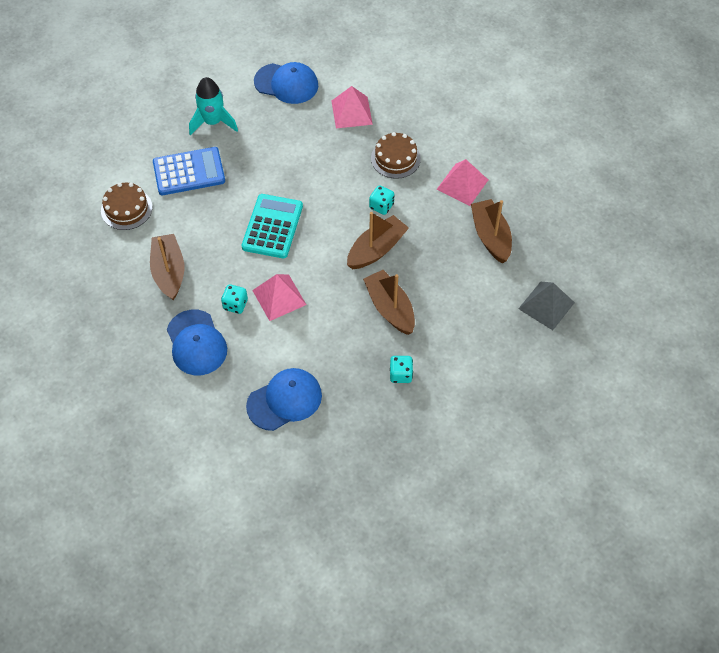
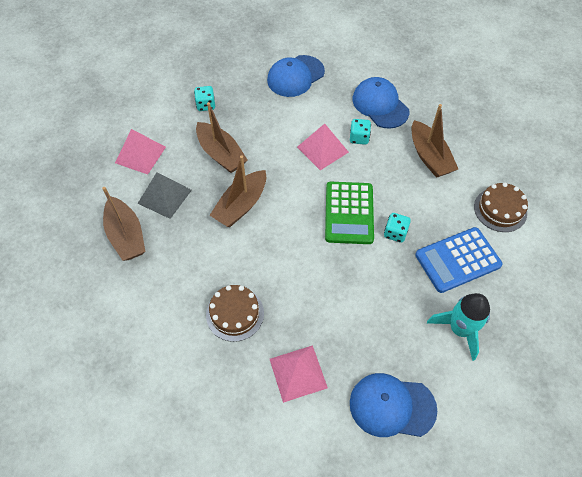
camera: 170 degrees right, 0 degrees up
turquoise calculator [242,194,303,258] -> green calculator [325,182,374,244]
turquoise dice [369,185,395,215] -> turquoise dice moved to [384,213,411,243]
pink pyramid [436,159,488,206] -> pink pyramid moved to [115,129,166,175]
grey pyramid [518,282,575,330] -> grey pyramid moved to [138,172,192,219]

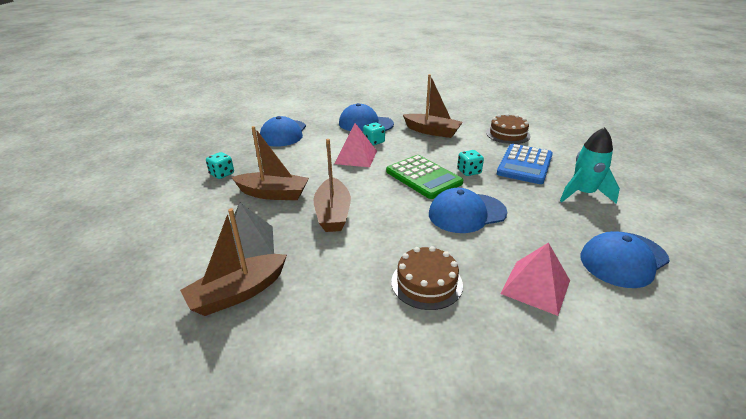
camera: 40 degrees left, 25 degrees down
brown boat [102,187,146,261] -> brown boat turned 120 degrees clockwise [180,208,287,316]
pink pyramid [115,129,166,175] -> none
none -> blue cap [429,188,507,233]

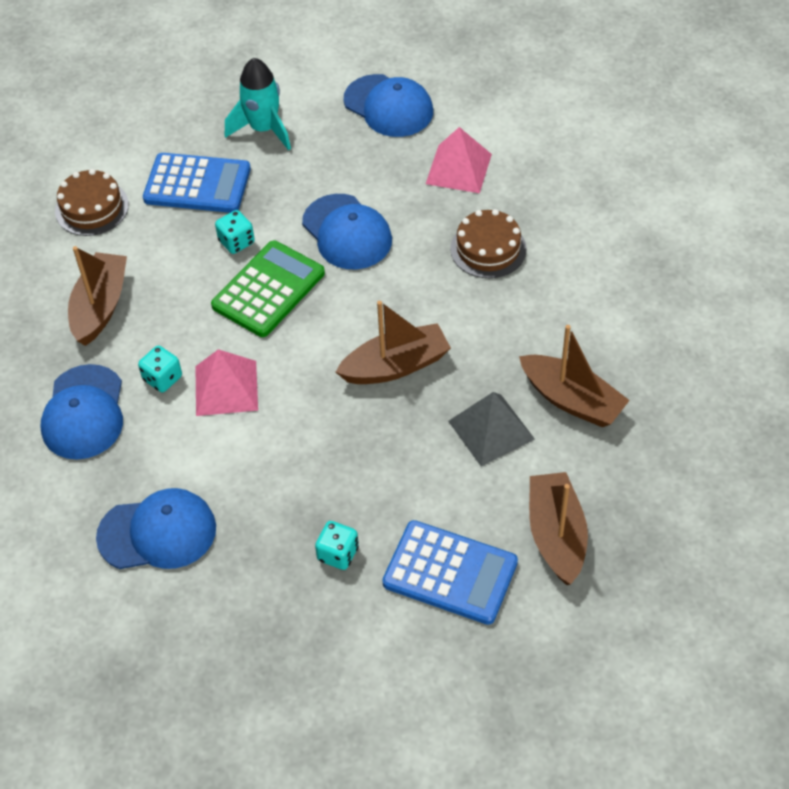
camera: 105 degrees left, 20 degrees up
brown boat [231,126,309,200] -> brown boat moved to [529,472,588,585]
none -> blue calculator [382,520,518,625]

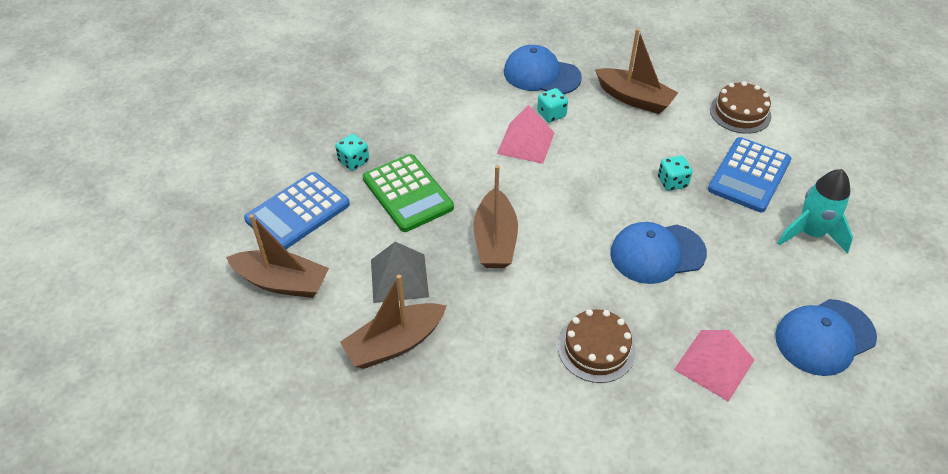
camera: 110 degrees right, 5 degrees down
blue cap [96,488,216,569] -> none
green calculator [211,241,325,337] -> green calculator moved to [363,154,454,232]

